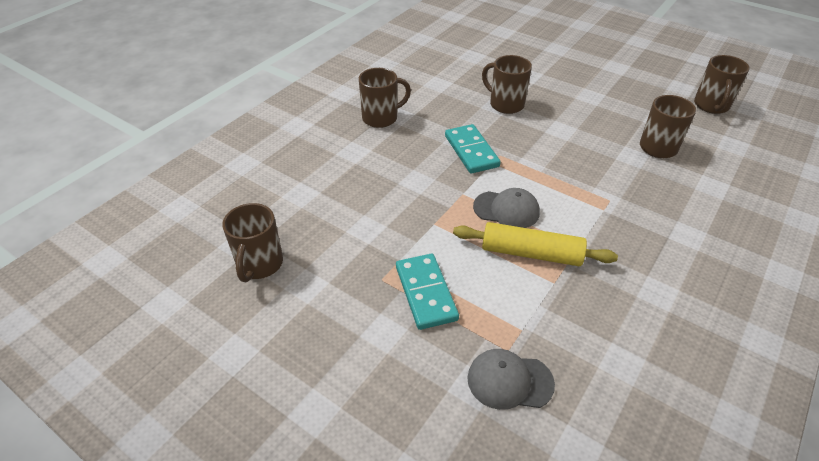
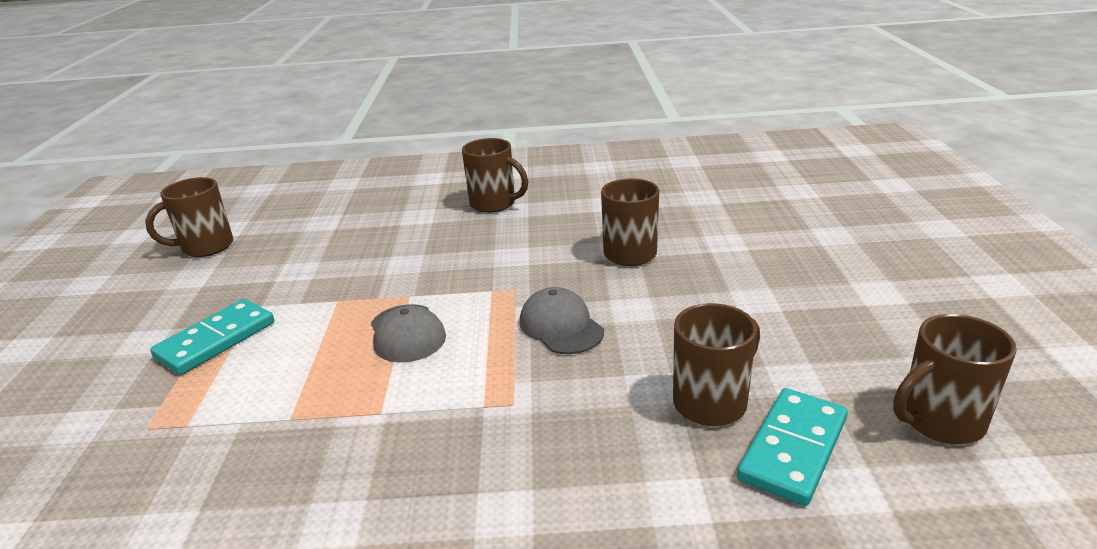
camera: 55 degrees right, 15 degrees down
turquoise domino [445,124,501,173] -> turquoise domino moved to [737,388,848,506]
yellow rolling pin [453,222,618,266] -> none
grey cap [467,349,555,410] -> grey cap moved to [520,287,604,354]

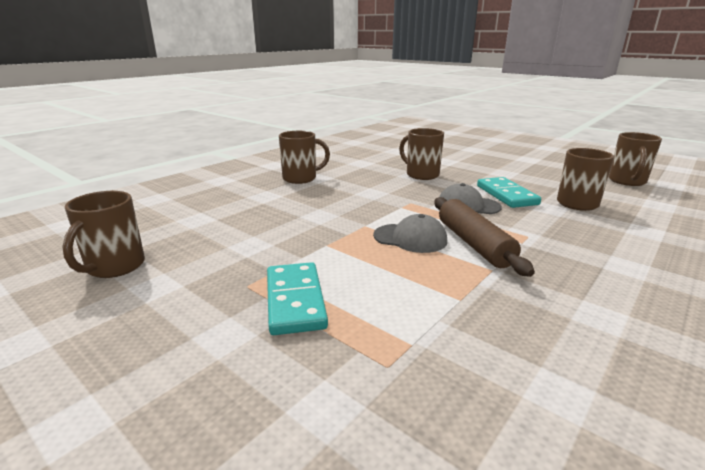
camera: 50 degrees left, 5 degrees down
turquoise domino [737,388,848,506] -> turquoise domino moved to [477,177,541,208]
none -> brown rolling pin [434,197,535,277]

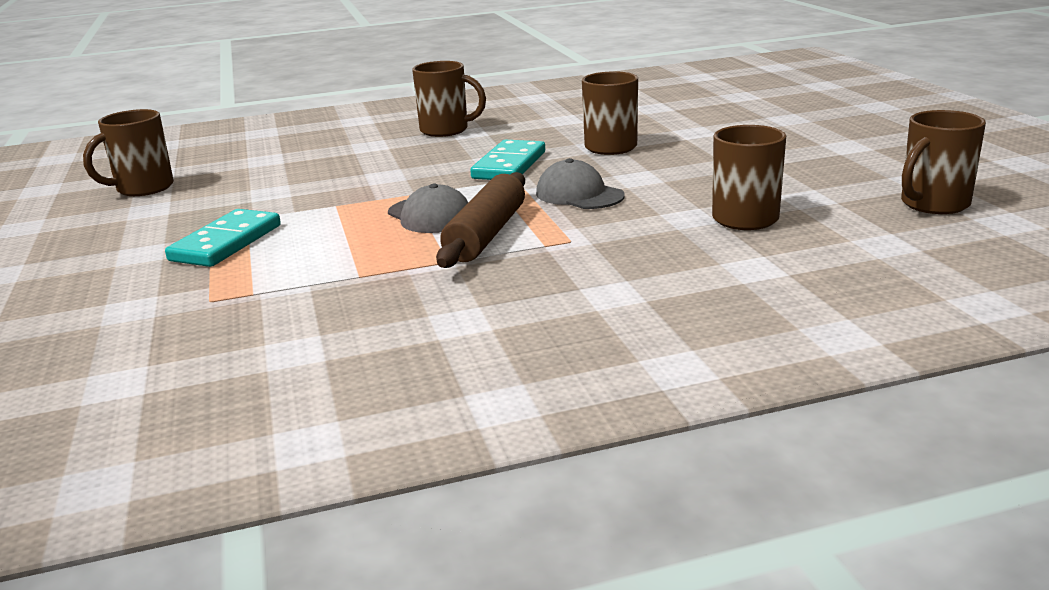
camera: 35 degrees right, 0 degrees up
turquoise domino [477,177,541,208] -> turquoise domino moved to [470,140,545,180]

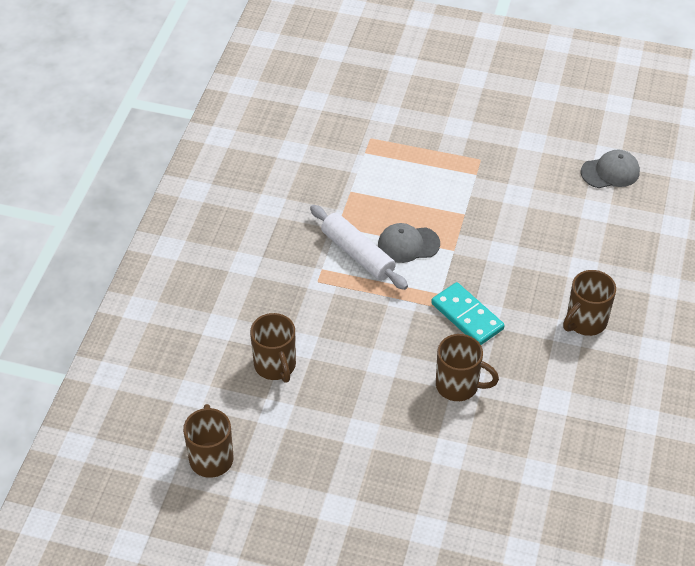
camera: 120 degrees right, 25 degrees up
brown mug [83,109,174,196] -> none
turquoise domino [165,209,281,267] -> none
brown rolling pin [436,172,525,268] -> white rolling pin [310,205,408,290]
grey cap [536,158,625,209] -> grey cap moved to [581,150,640,188]

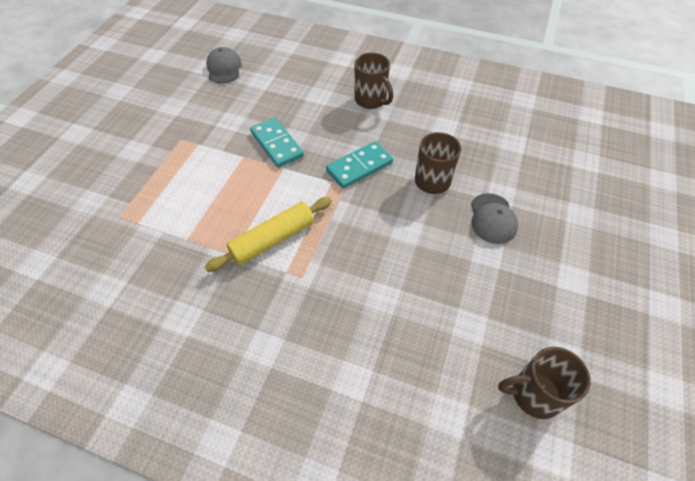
camera: 85 degrees left, 5 degrees up
brown mug [250,313,296,383] -> none
white rolling pin [310,205,408,290] -> yellow rolling pin [205,197,332,272]
grey cap [378,223,440,263] -> grey cap moved to [471,193,518,244]
none -> turquoise domino [250,117,304,168]

